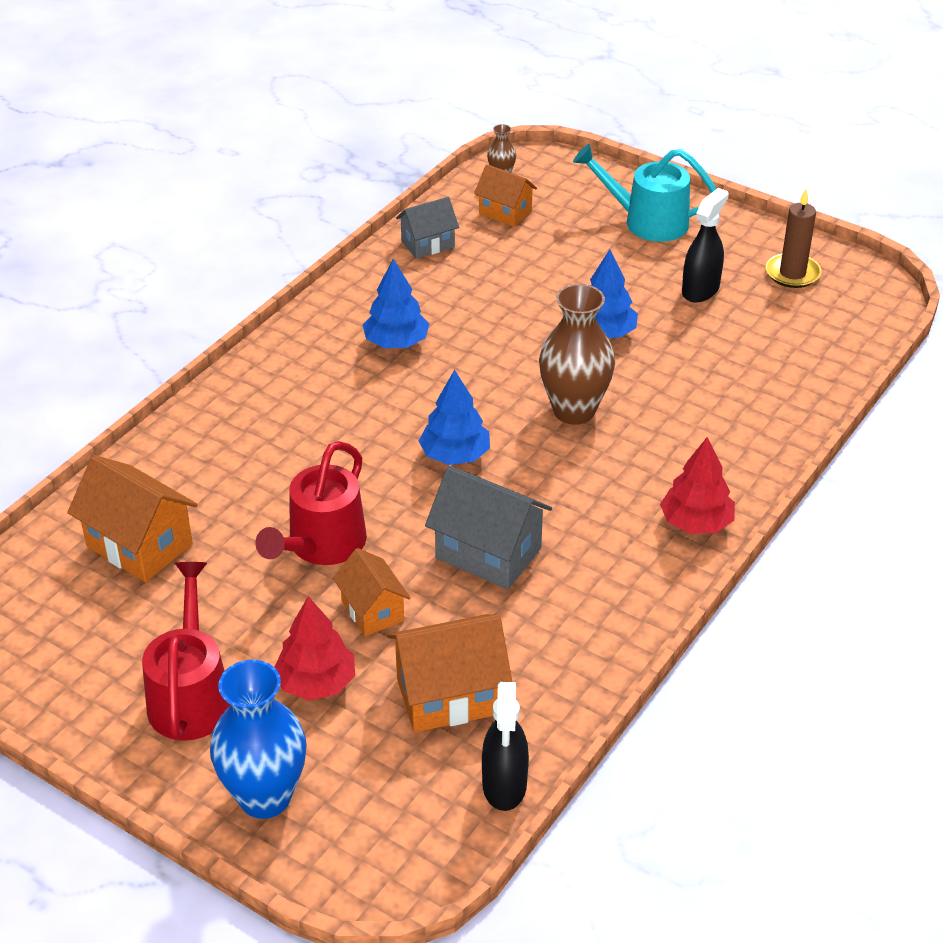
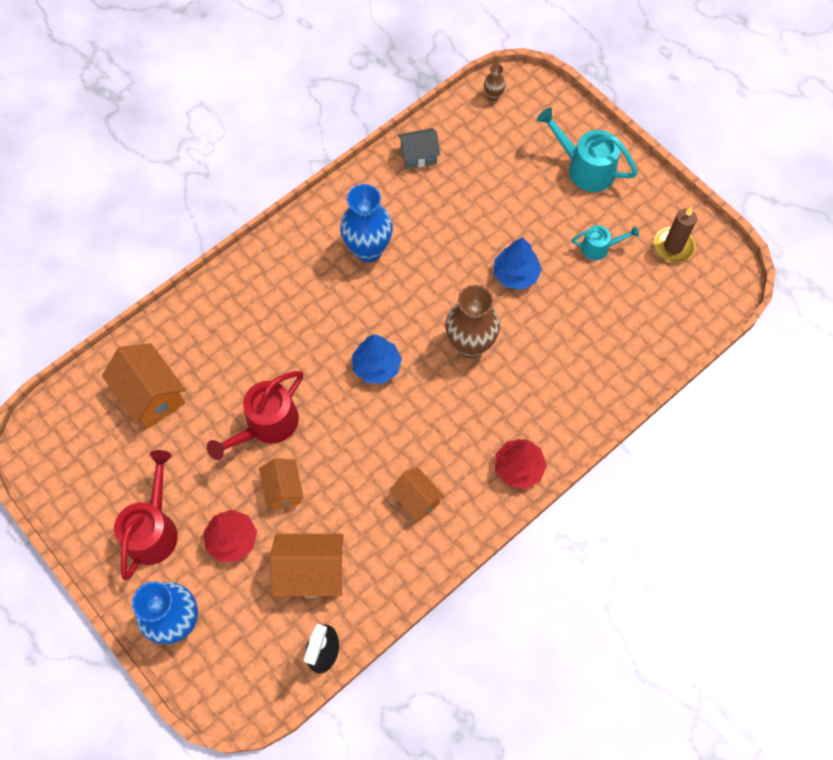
camera: 15 degrees right, 25 degrees up
blue tree [363,259,429,348] -> blue vase [340,184,393,262]
grey house [425,466,552,589] -> none
orange house [474,164,537,227] -> orange house moved to [390,467,445,522]
black spray bottle [682,188,729,303] -> turquoise watering can [572,225,639,260]

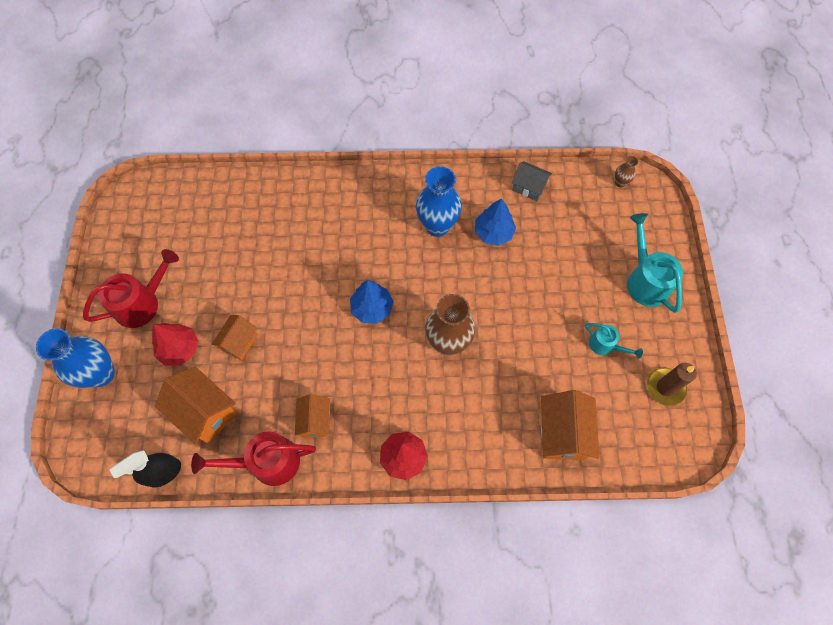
camera: 40 degrees right, 0 degrees up
orange house [102,343,186,428] -> orange house moved to [541,390,600,460]
red watering can [207,371,303,460] -> red watering can moved to [191,431,316,486]
blue tree [494,237,542,290] -> blue tree moved to [475,198,516,246]

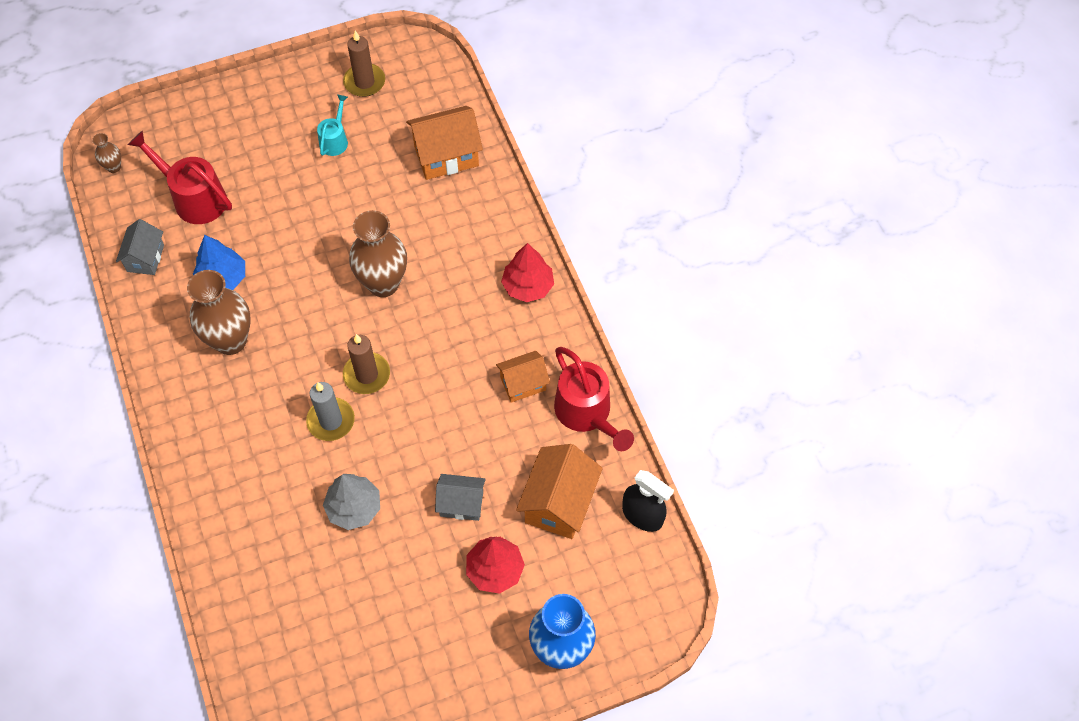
camera: 110 degrees left, 5 degrees down
red watering can [83,249,179,328] -> red watering can moved to [128,131,232,224]
orange house [212,315,258,360] -> grey house [435,474,486,521]
blue tree [350,280,394,324] -> brown candle [343,334,390,394]
blue vase [416,166,462,237] -> brown vase [187,270,251,355]
turquoise watering can [627,213,683,313] -> none
none -> grey candle [306,382,355,441]
none -> grey tree [323,474,380,530]

